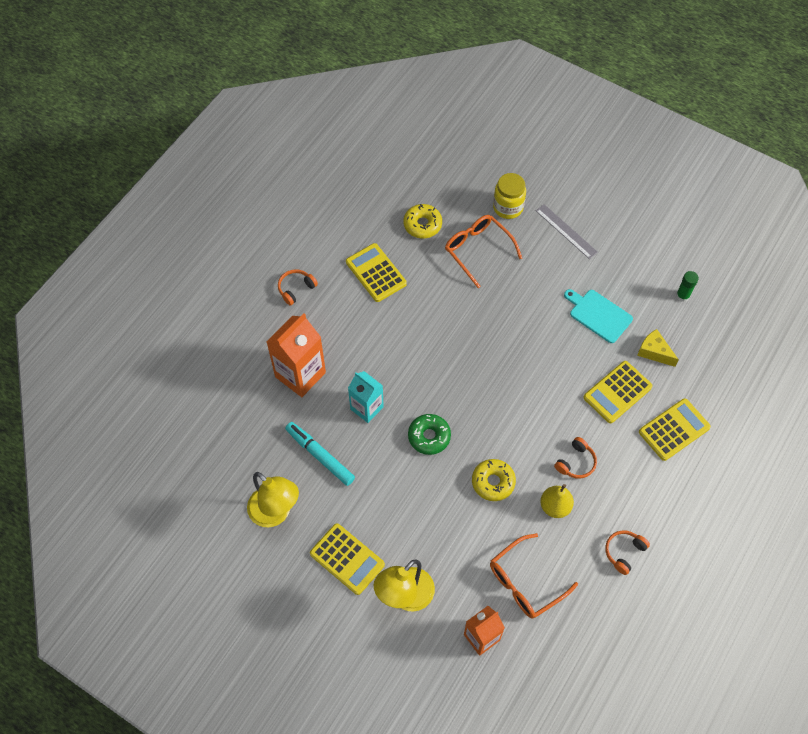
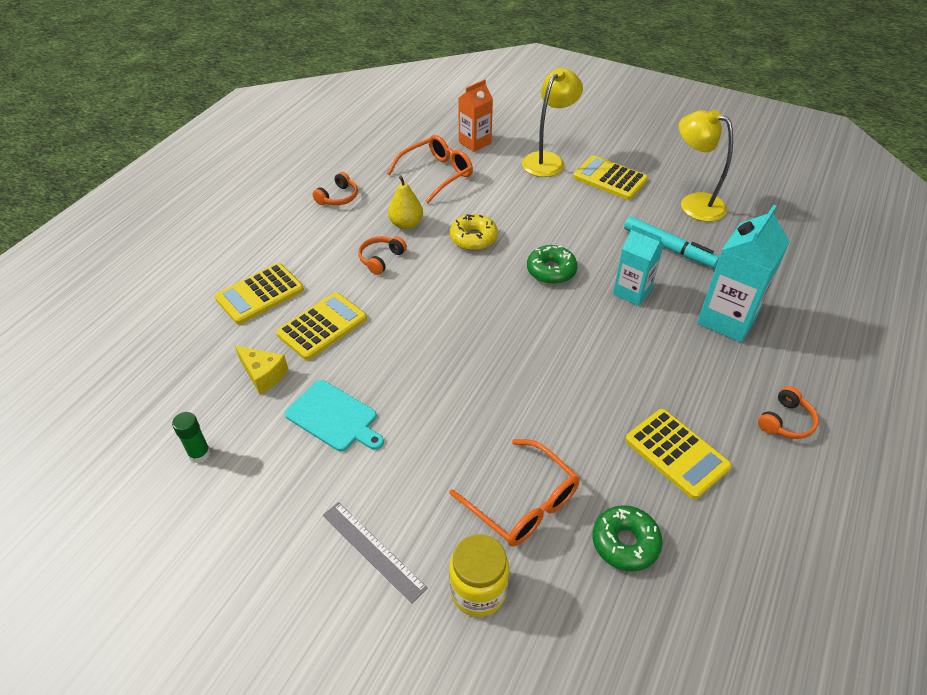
camera: 175 degrees right, 15 degrees down
orange carton [267,313,326,397] -> turquoise carton [697,205,790,343]
yellow donut [403,204,442,238] -> green donut [592,505,663,571]

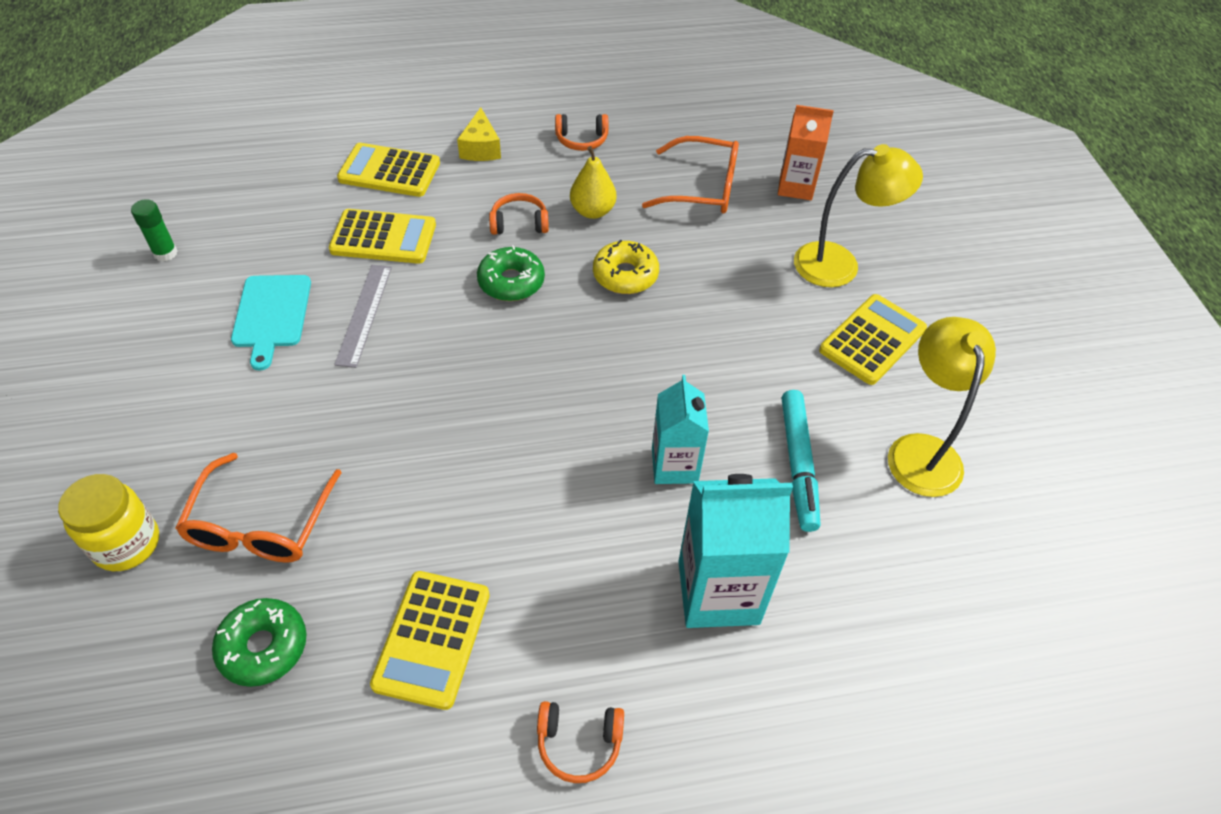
camera: 50 degrees right, 5 degrees up
yellow cheese [235,345,288,394] -> yellow cheese moved to [457,107,501,161]
grey ruler [323,502,428,604] -> grey ruler moved to [334,265,392,368]
green donut [527,245,578,284] -> green donut moved to [477,245,545,301]
yellow calculator [573,155,648,200] -> yellow calculator turned 45 degrees clockwise [819,294,927,385]

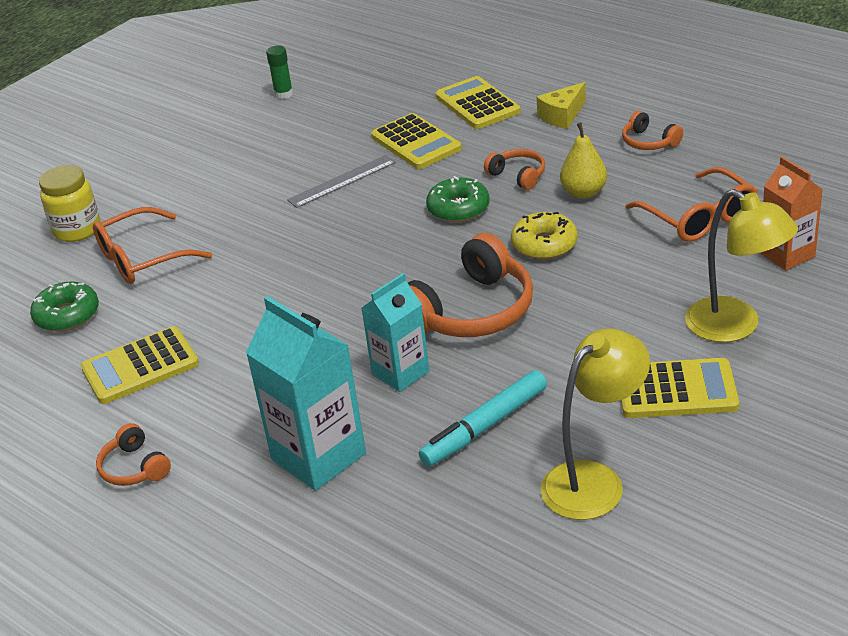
camera: 55 degrees right, 15 degrees down
turquoise cutting board [231,275,311,371] -> none
none -> orange headphones [408,233,533,337]

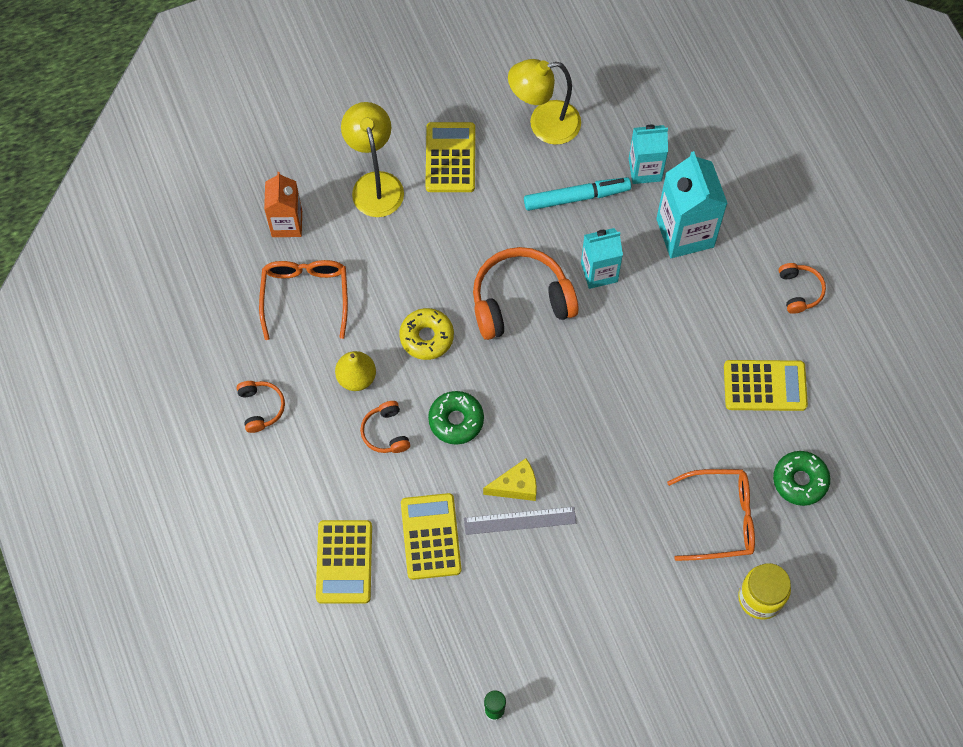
camera: 155 degrees left, 30 degrees up
yellow cheese [537,82,586,129] -> yellow cheese moved to [483,458,537,501]
yellow calculator [621,358,739,418] -> yellow calculator turned 60 degrees clockwise [425,122,475,192]
none -> turquoise carton [629,125,668,184]

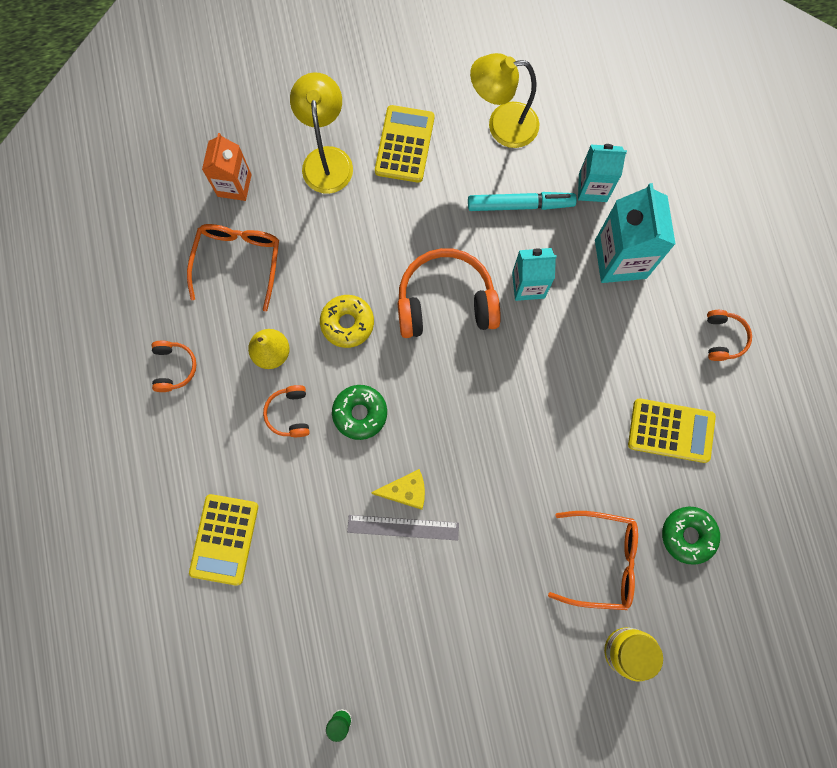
camera: 10 degrees right, 10 degrees up
yellow calculator [401,493,461,580] -> none

